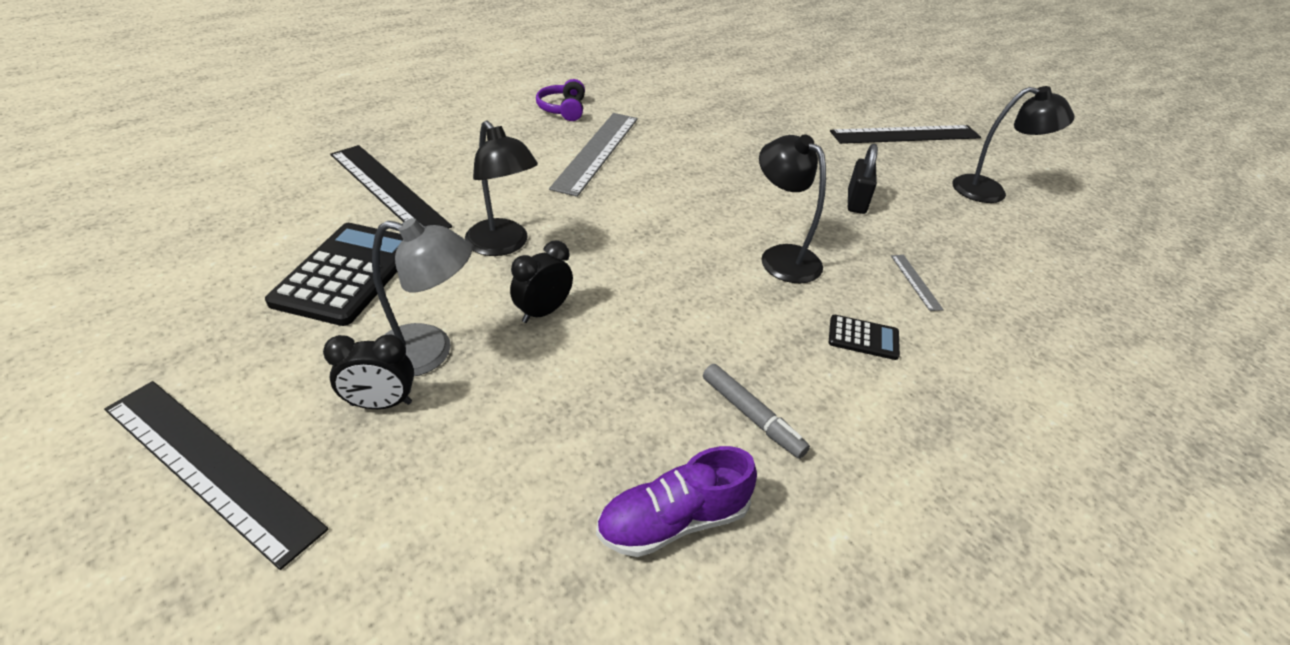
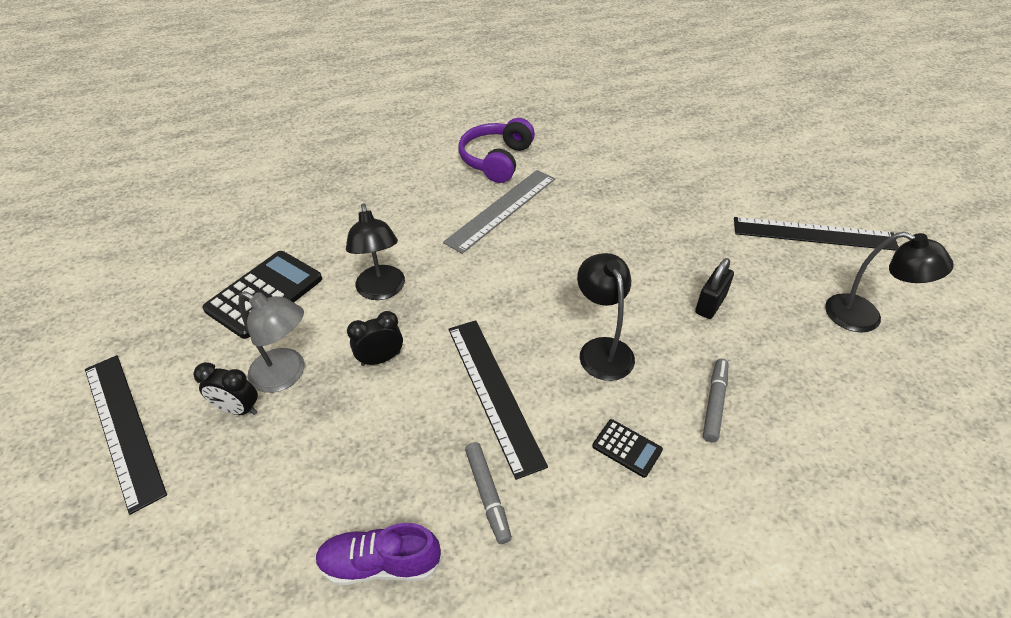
camera: 25 degrees right, 5 degrees up
black ruler [330,145,452,229] -> black ruler moved to [448,320,548,480]
purple headphones [536,79,585,121] -> purple headphones [459,118,535,183], size x1.61
grey ruler [891,255,944,311] -> grey marker [703,359,729,442]

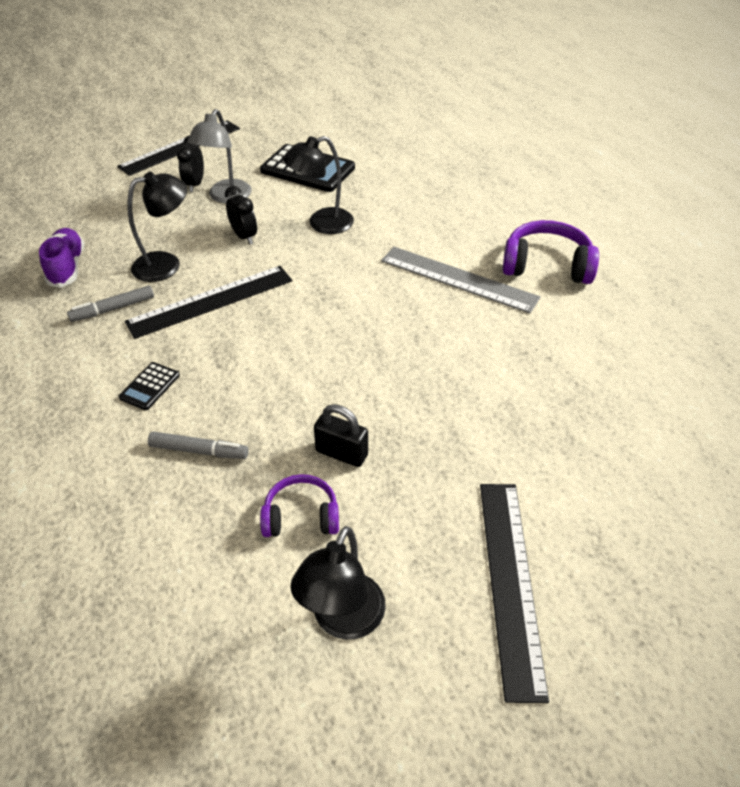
camera: 80 degrees right, 0 degrees up
black lamp [577,253,635,381] -> black lamp moved to [128,172,187,282]
none -> purple headphones [260,474,339,537]

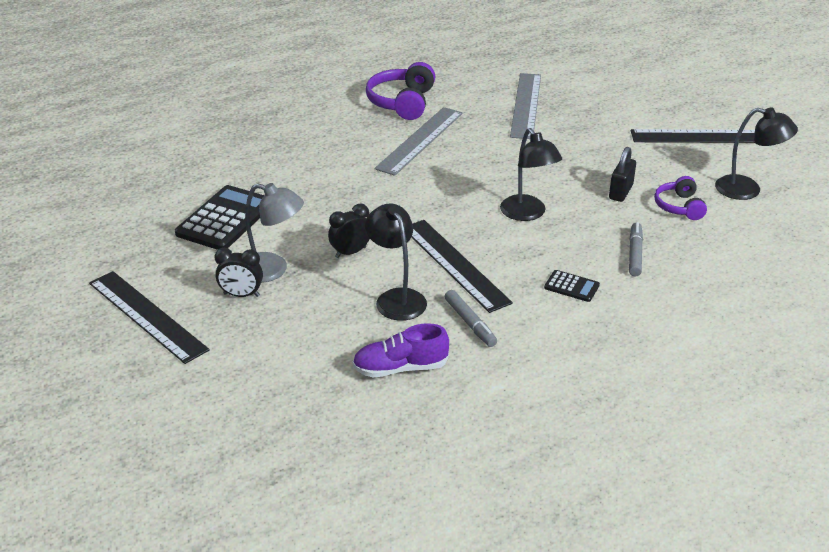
camera: 90 degrees left, 10 degrees down
black lamp [283,136,354,234] -> black lamp moved to [500,128,562,221]
none -> grey ruler [510,73,541,139]

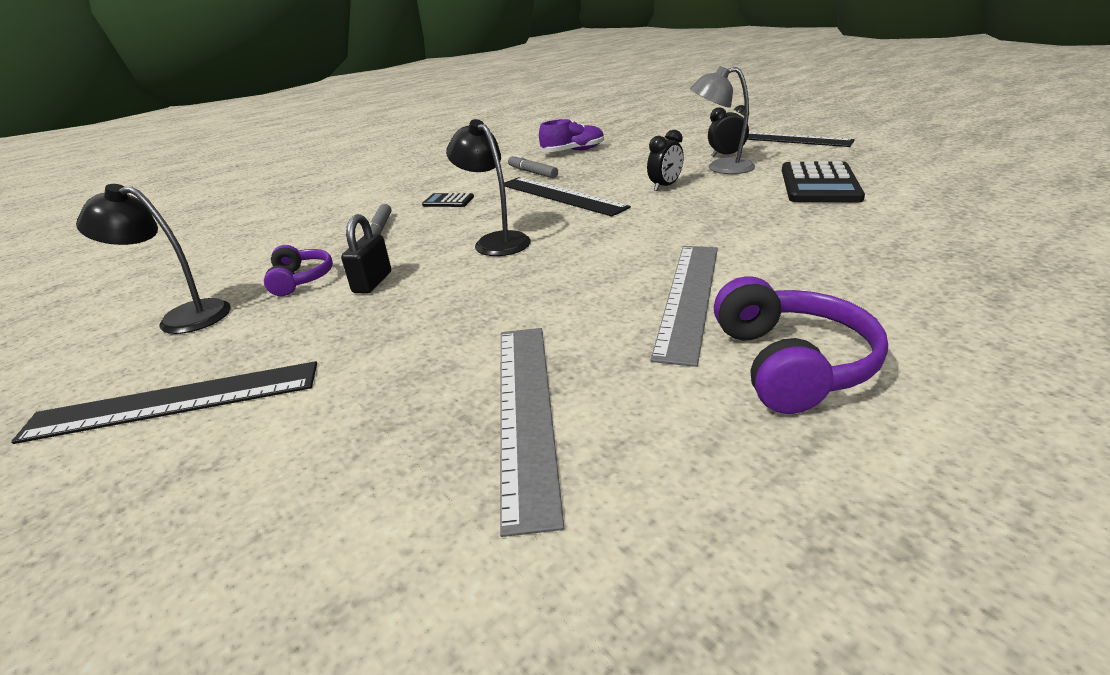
camera: 170 degrees right, 5 degrees down
black lamp [365,203,427,321] -> none

